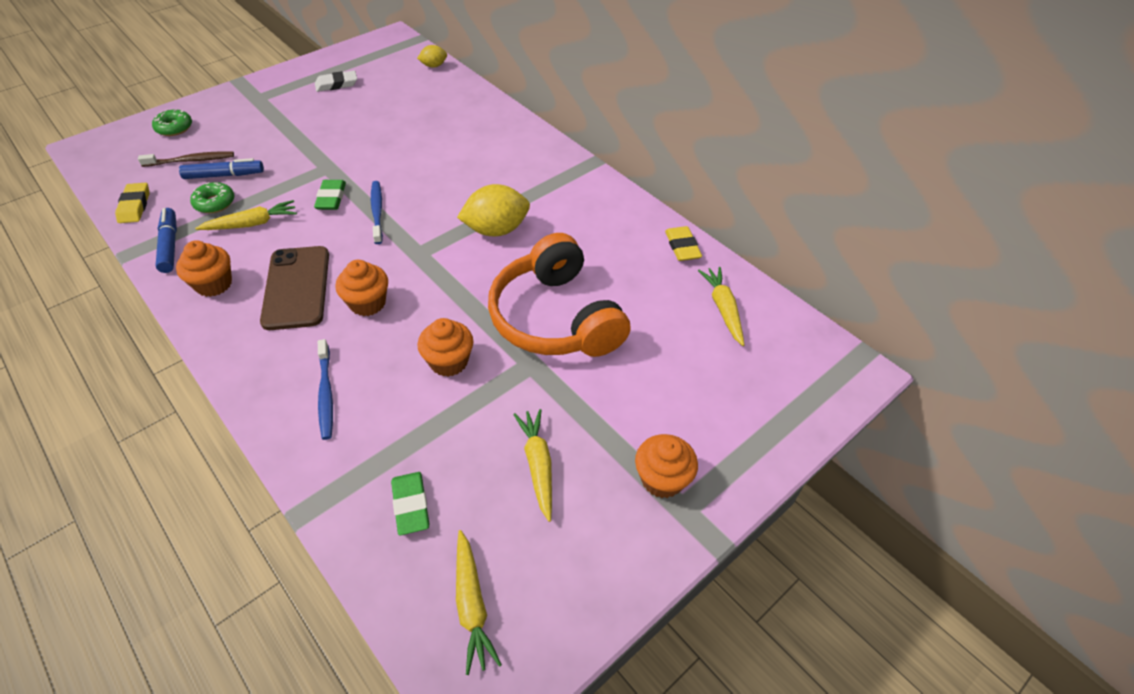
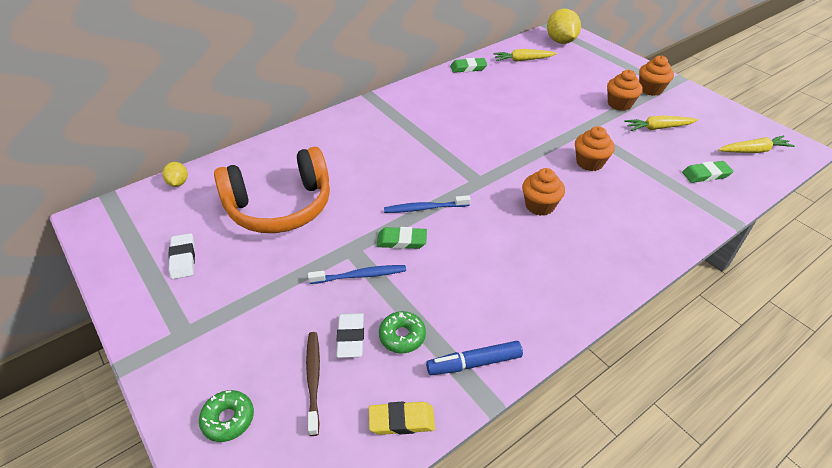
camera: 85 degrees left, 5 degrees down
orange cupcake [176,240,232,297] -> orange cupcake moved to [607,70,642,111]
blue marker [179,158,264,179] -> white eraser [336,313,364,358]
yellow carrot [195,200,297,230] -> none
brown phone [260,246,329,330] -> none
blue toothbrush [318,339,333,440] -> blue toothbrush moved to [308,265,406,284]
yellow lemon [457,184,530,236] -> yellow lemon moved to [547,9,581,44]
orange headphones [488,233,631,357] -> orange headphones moved to [214,147,330,233]
yellow eraser [665,226,702,261] -> green eraser [450,58,487,73]

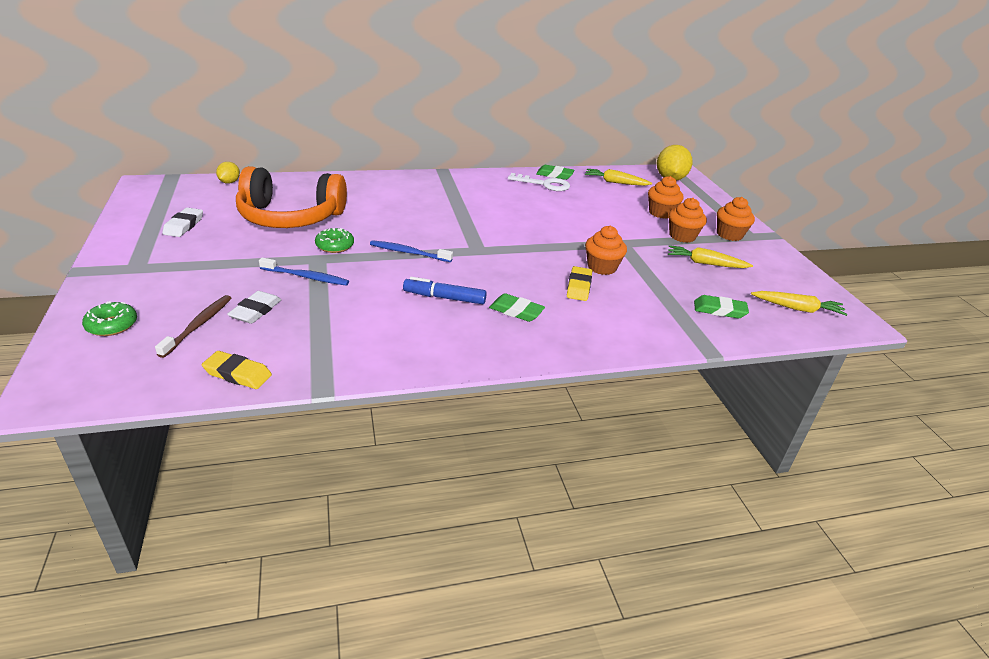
camera: 20 degrees right, 10 degrees down
green eraser [377,227,427,249] -> green eraser moved to [489,293,545,322]
green donut [379,311,426,354] -> green donut moved to [315,228,354,253]
blue marker [426,341,523,375] -> blue marker moved to [403,277,487,304]
orange cupcake [522,168,565,216] -> orange cupcake moved to [648,176,684,219]
none -> white key [508,173,570,191]
none -> yellow eraser [567,266,592,301]

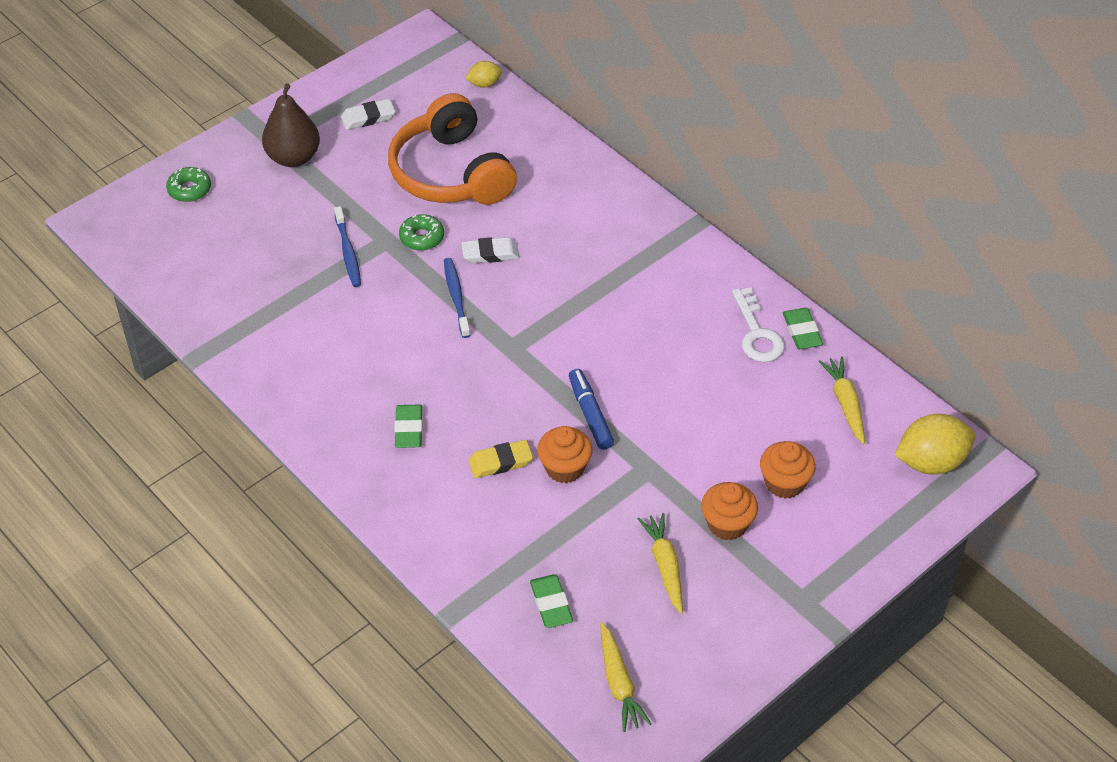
camera: 65 degrees right, 15 degrees up
brown toothbrush [155,295,231,358] -> none
yellow eraser [202,351,272,389] -> none
white eraser [227,291,281,324] -> white eraser moved to [462,237,519,263]
blue marker [403,277,487,304] -> blue marker moved to [569,369,614,450]
orange cupcake [717,197,755,241] -> none
none -> brown pear [262,83,320,167]

